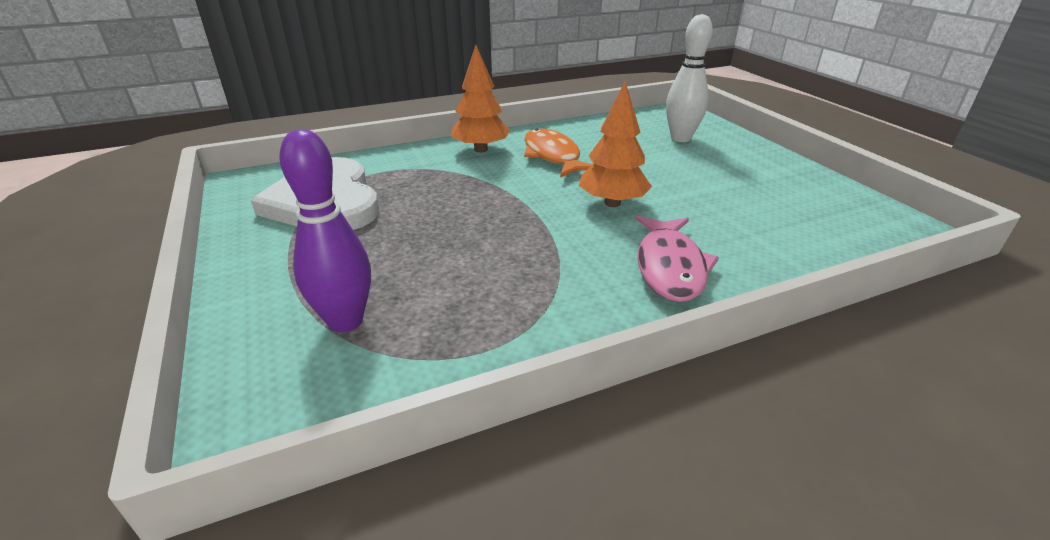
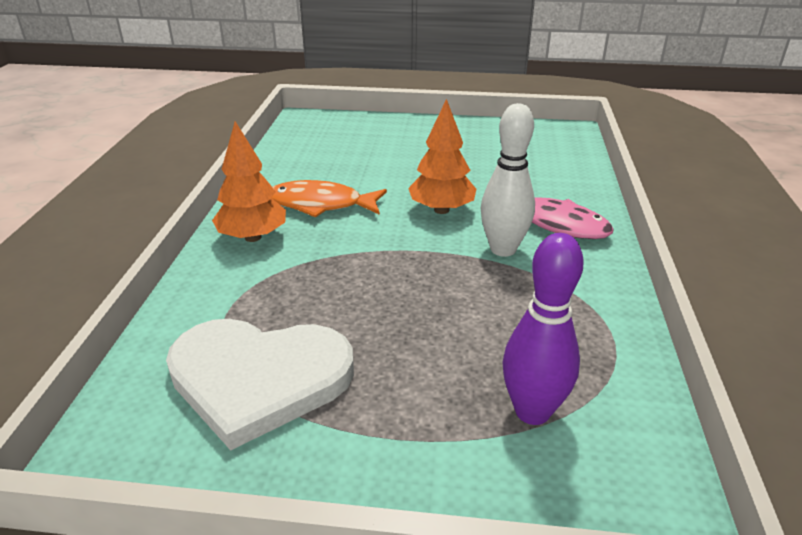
camera: 60 degrees left, 0 degrees up
white bowling pin [666,14,713,142] -> white bowling pin moved to [481,103,535,257]

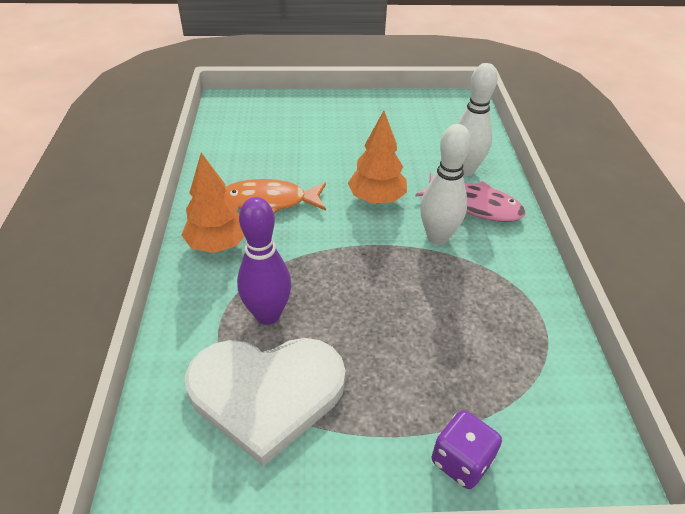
camera: 10 degrees left, 10 degrees up
purple bowling pin [502,233,584,425] -> purple bowling pin moved to [237,197,291,325]
none -> purple dice [432,410,502,489]
none -> white bowling pin [457,63,498,176]

